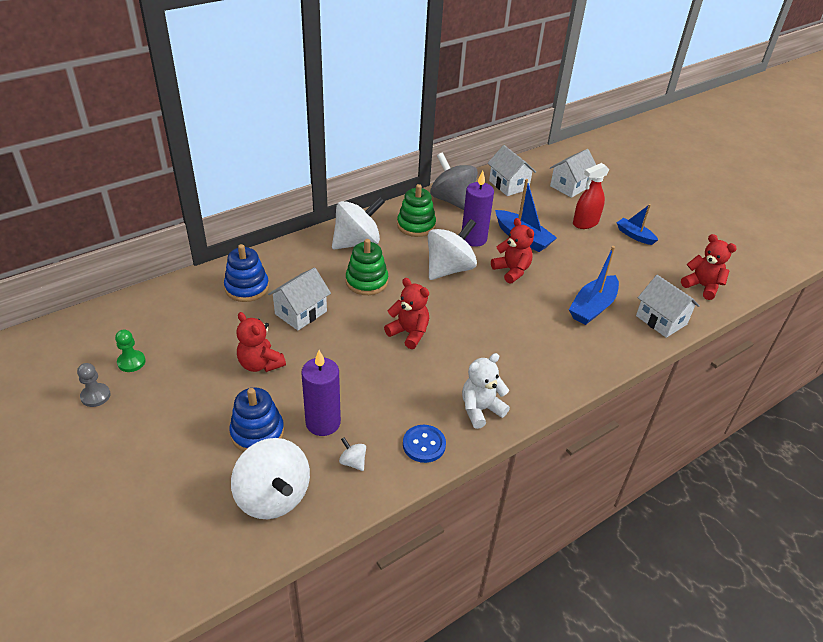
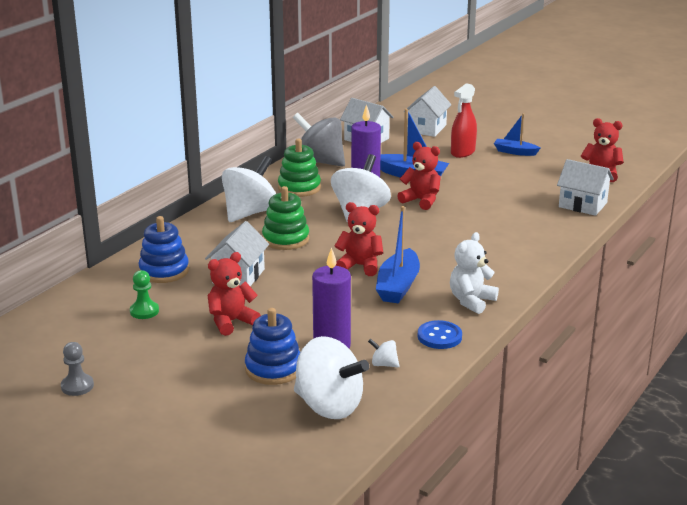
camera: 20 degrees left, 15 degrees down
green pawn [115,330,146,372] -> green pawn moved to [130,270,159,319]
red teddy bear [236,312,286,372] -> red teddy bear turned 120 degrees clockwise [207,252,261,336]
blue boat [569,246,619,325] -> blue boat moved to [376,206,420,304]

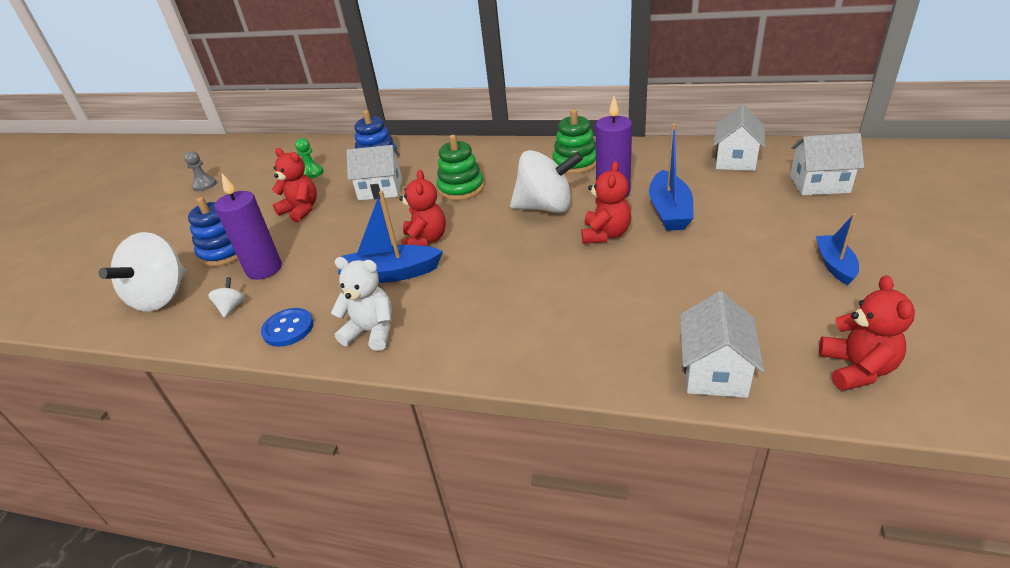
camera: 75 degrees right, 10 degrees up
white spinning top [222,156,276,222] -> none
grey spinning top [293,113,345,167] -> none
red spray bottle [451,83,477,158] -> none

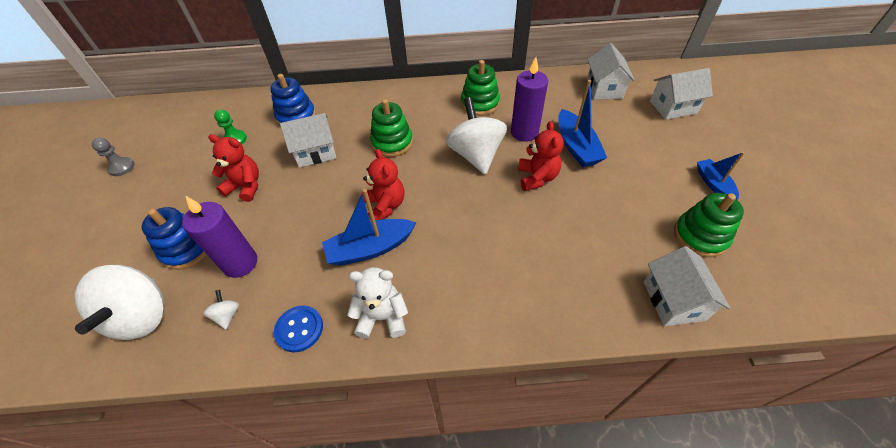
camera: 20 degrees left, 15 degrees up
white spinning top [510,150,583,213] -> white spinning top turned 90 degrees counterclockwise [446,97,507,175]
red teddy bear [819,275,915,391] -> none
none -> green stacking toy [674,193,744,257]

